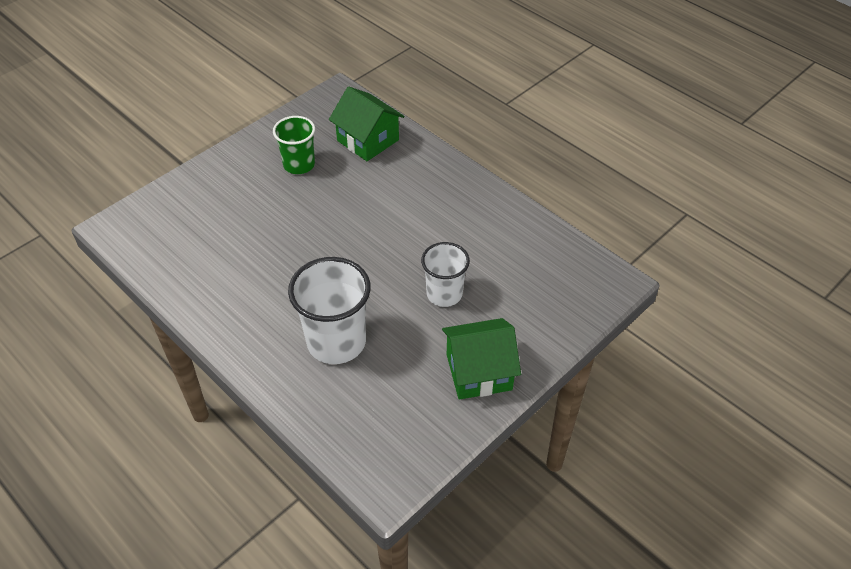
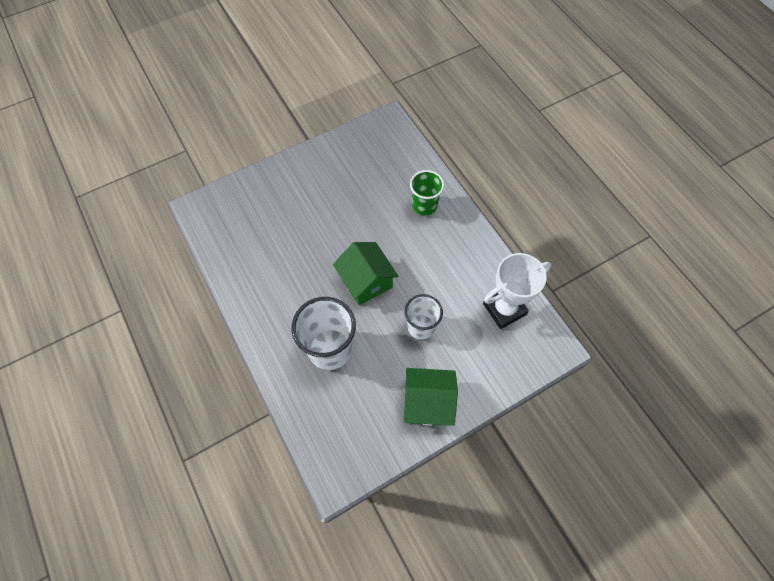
camera: 15 degrees right, 15 degrees up
green cup [273,116,315,174] -> green cup moved to [410,170,444,216]
green house [329,86,405,161] -> green house moved to [333,242,398,305]
none -> white trophy [483,253,551,329]

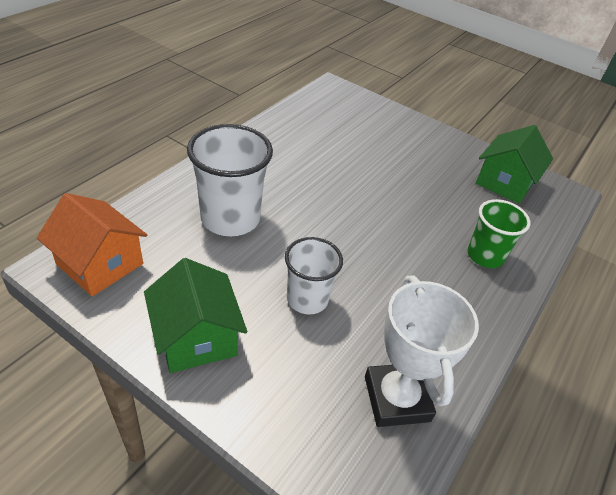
camera: 60 degrees right, 20 degrees down
green house [333,242,398,305] -> green house moved to [476,125,553,204]
white trophy [483,253,551,329] -> white trophy turned 45 degrees clockwise [365,275,479,427]
none -> orange house [37,193,147,296]

